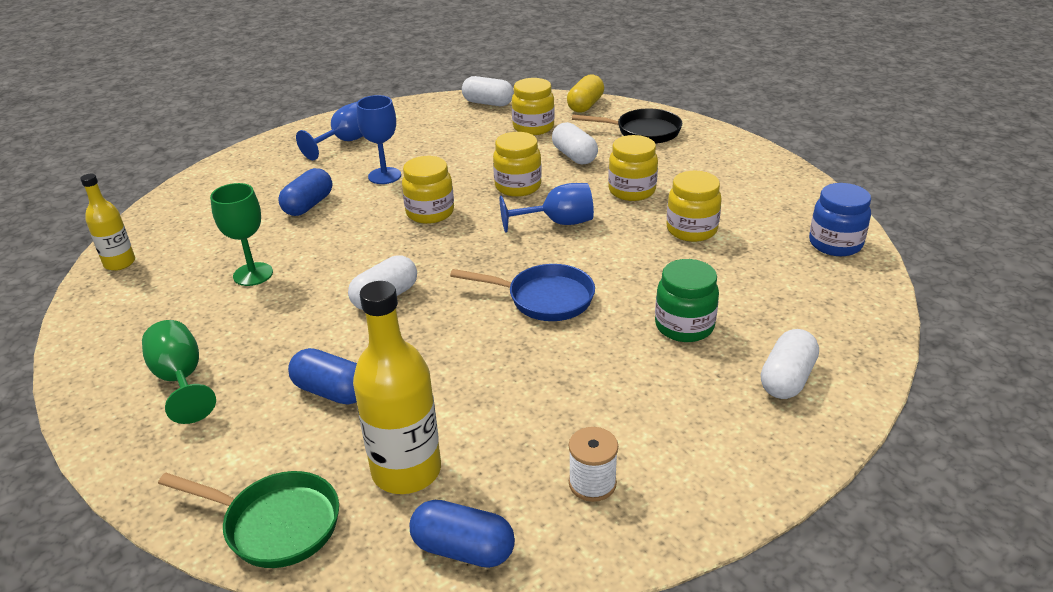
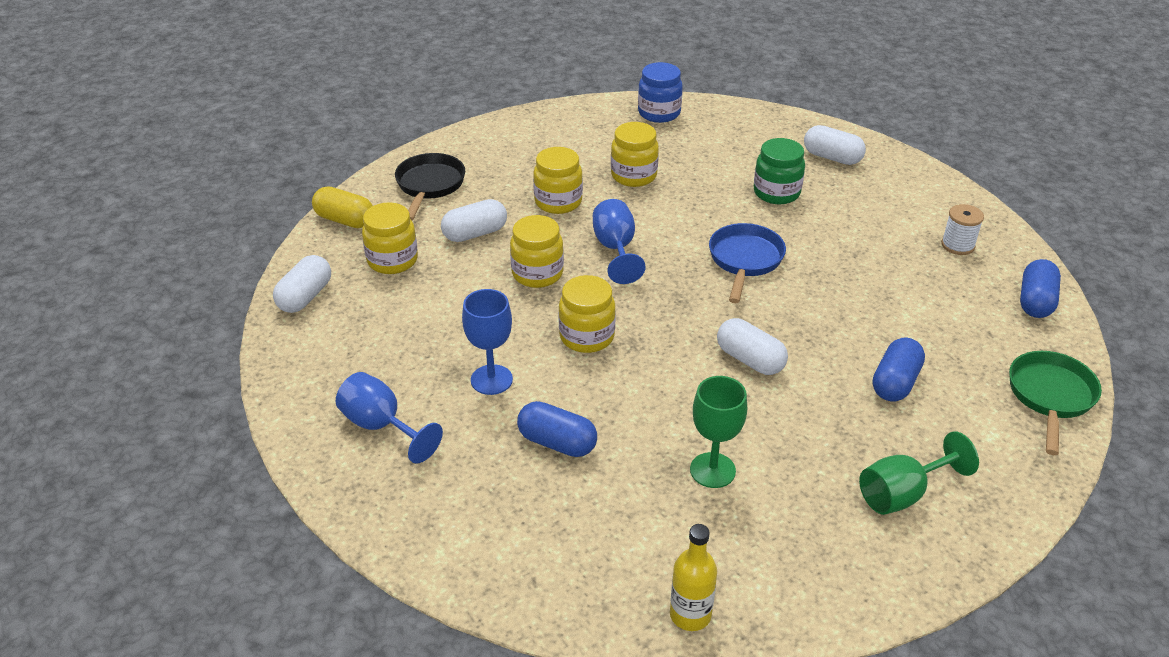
camera: 90 degrees left, 5 degrees up
yellow bottle [353,281,441,494] -> none

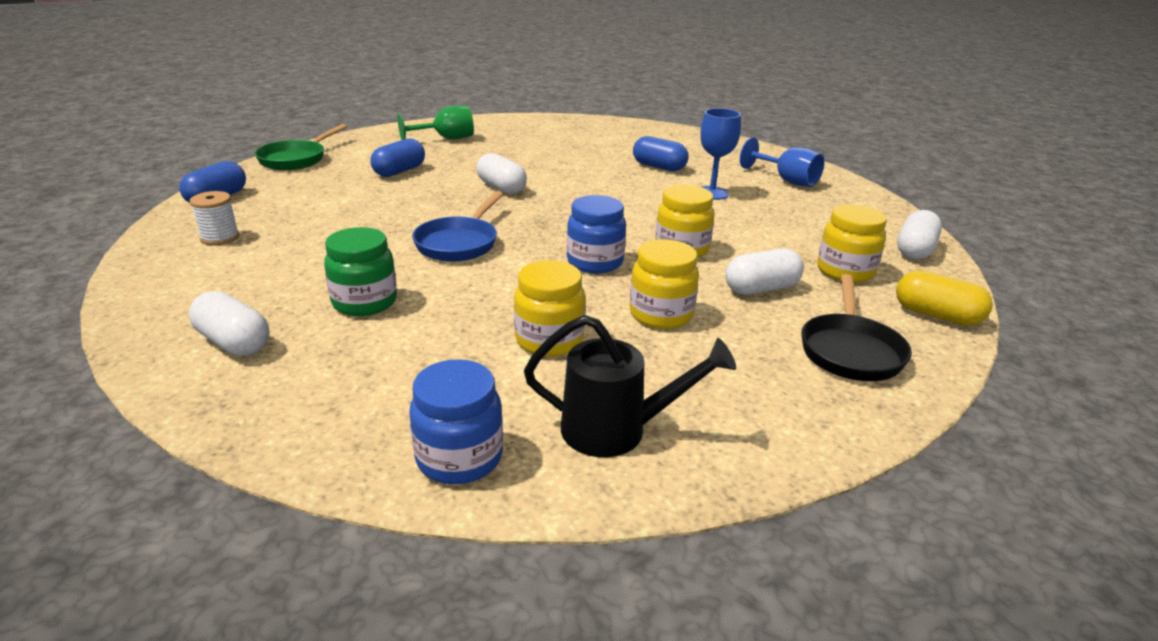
camera: 175 degrees left, 10 degrees down
yellow jar [559,275,616,353] -> none
blue goblet [593,199,646,284] -> blue jar [567,195,626,273]
yellow bottle [670,524,717,631] -> none
green goblet [690,376,747,488] -> none
none -> black watering can [524,315,736,457]

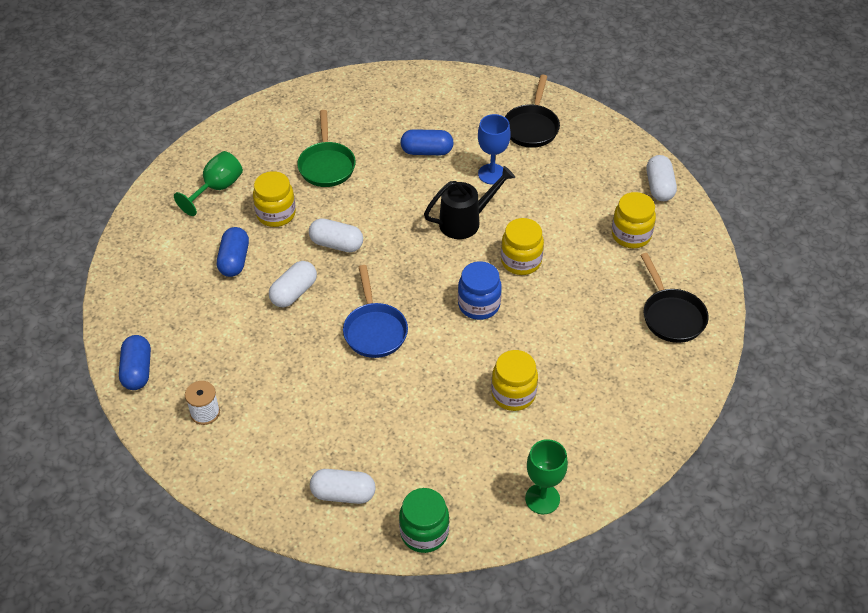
camera: 30 degrees left, 20 degrees up
green pan [255,124,347,170] -> green pan moved to [297,110,356,187]
green jar [324,227,397,316] -> green jar moved to [399,488,449,553]
blue jar [409,359,503,484] -> green goblet [525,439,568,514]
black watering can [524,315,736,457] -> black watering can moved to [424,166,515,239]
yellow jar [630,239,699,329] -> yellow jar moved to [253,171,296,227]
white capsule [725,249,804,295] -> white capsule moved to [269,261,317,307]
blue goblet [740,138,824,187] -> black pan [505,75,560,148]
yellow capsule [896,270,993,326] -> none

